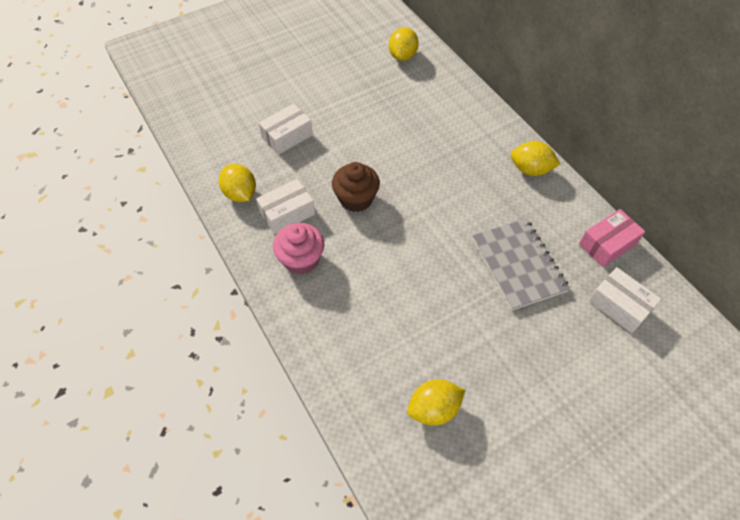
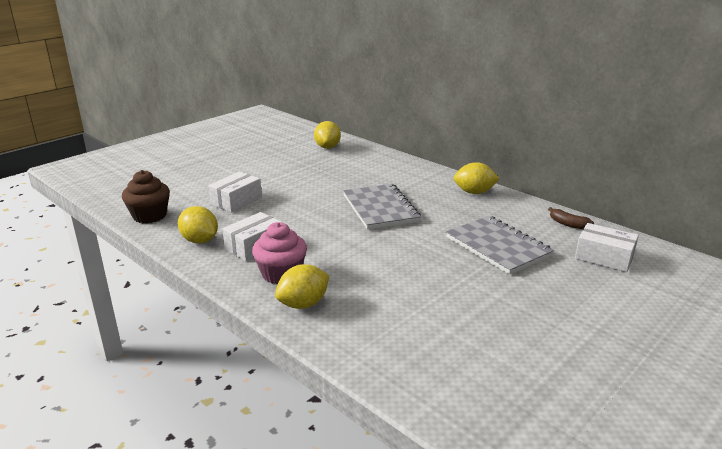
camera: 15 degrees left, 30 degrees down
brown cupcake [332,162,380,212] -> brown cupcake moved to [122,170,170,223]
yellow lemon [407,379,465,426] -> yellow lemon moved to [275,264,329,309]
pink box [579,209,645,267] -> brown banana [548,207,594,229]
none -> grey notebook [343,184,421,229]

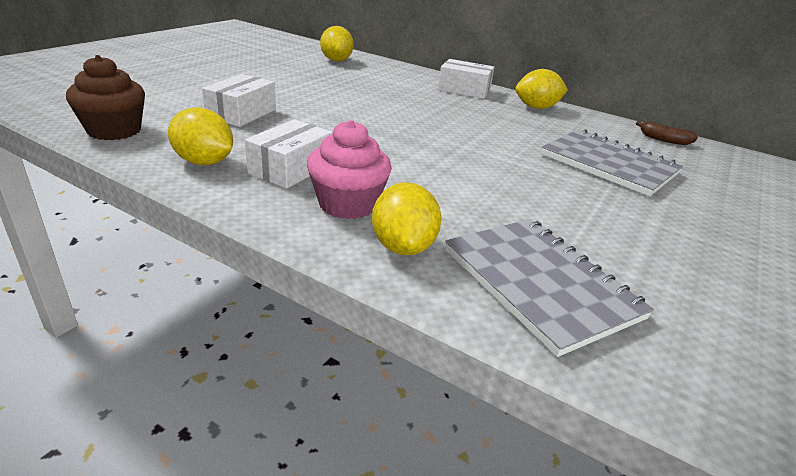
camera: 15 degrees left, 5 degrees up
yellow lemon [275,264,329,309] -> yellow lemon turned 45 degrees counterclockwise [372,182,442,255]
grey notebook [343,184,421,229] -> grey notebook moved to [445,219,654,357]
white box [575,223,639,272] -> white box moved to [438,59,495,99]

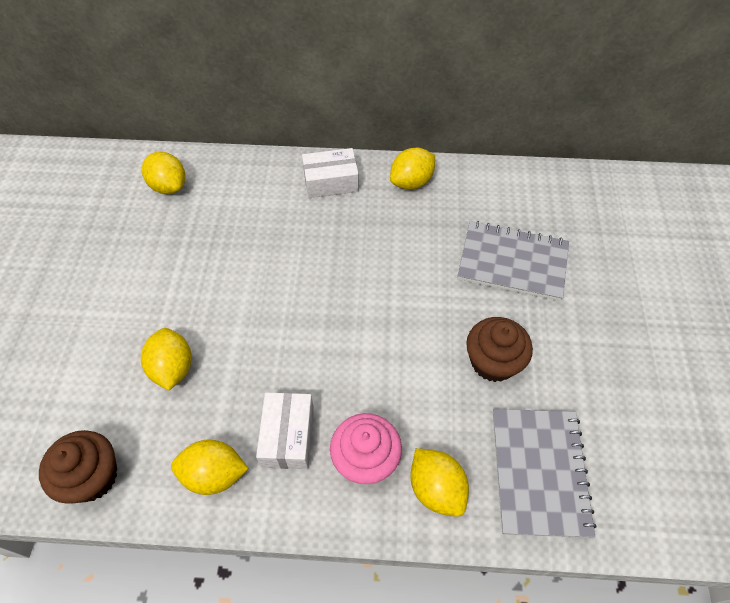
camera: 25 degrees left, 25 degrees up
white box [202,74,276,127] -> yellow lemon [141,328,192,390]
grey notebook [445,219,654,357] -> grey notebook turned 60 degrees clockwise [493,409,596,538]
brown banana [636,121,698,145] -> none
none -> brown cupcake [466,317,533,382]

